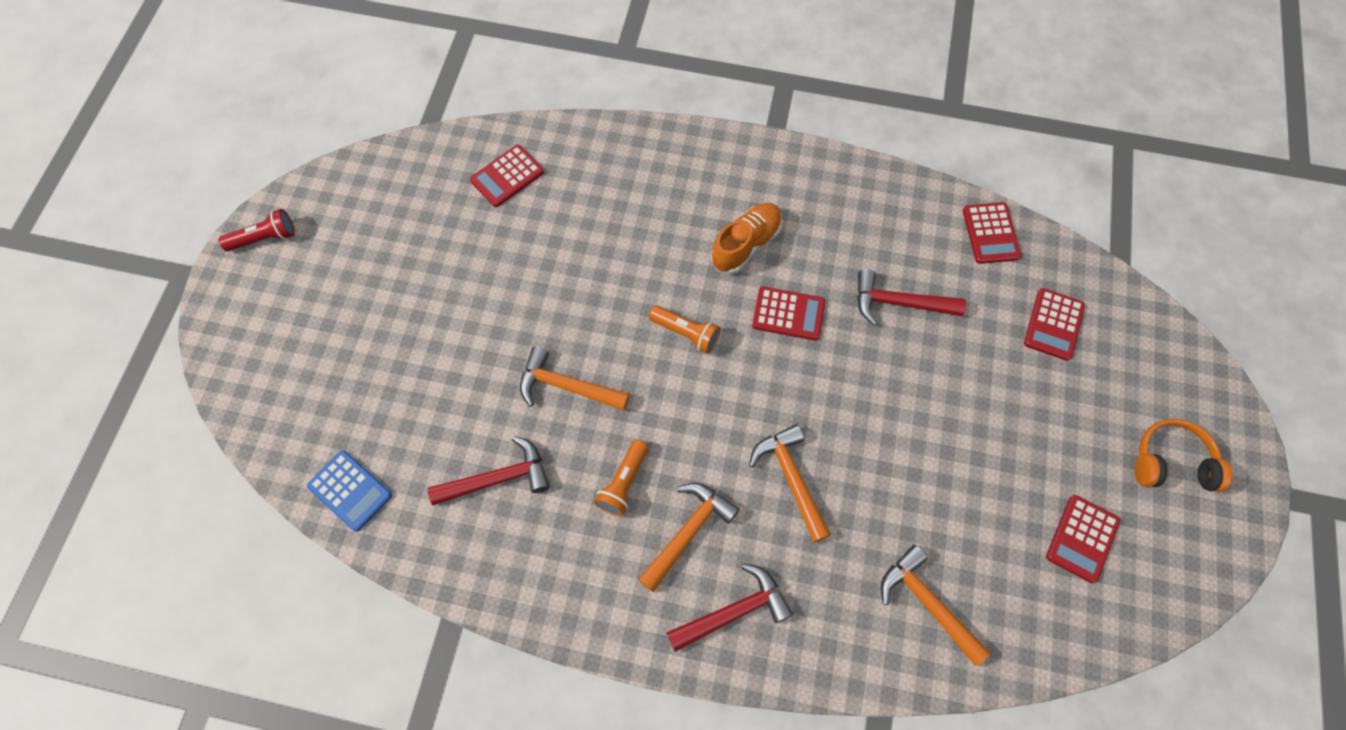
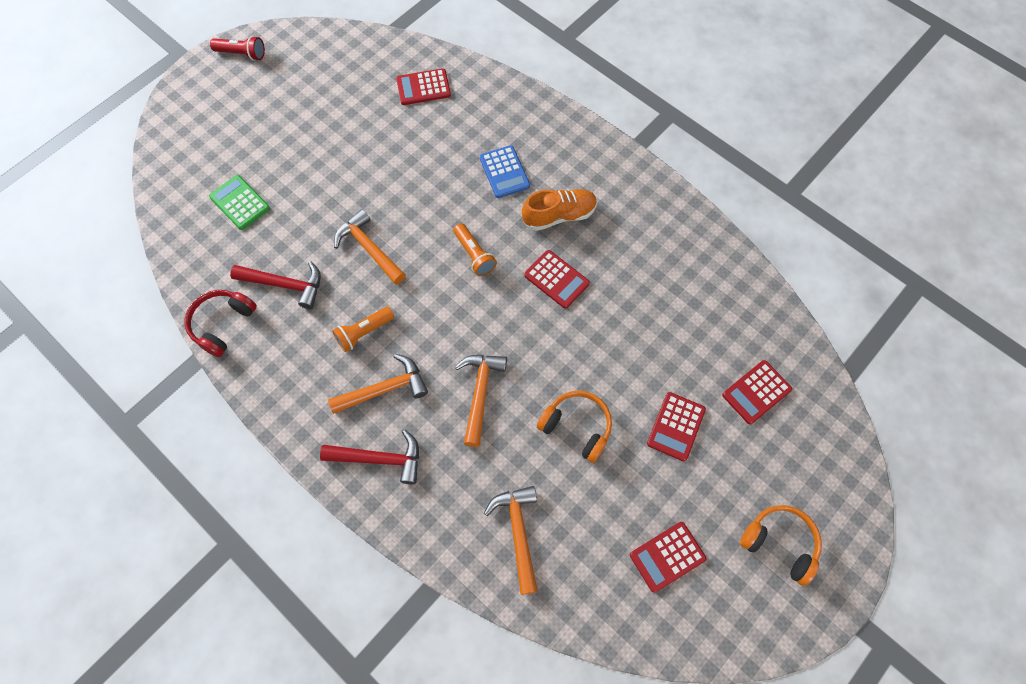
camera: 30 degrees right, 0 degrees up
blue calculator [307,450,392,532] -> blue calculator moved to [480,145,530,198]
red hammer [857,269,966,326] -> none
red calculator [963,202,1021,264] -> red calculator moved to [647,392,706,461]
none -> red headphones [185,290,257,357]
none -> green calculator [209,175,270,230]
none -> orange headphones [537,391,612,463]

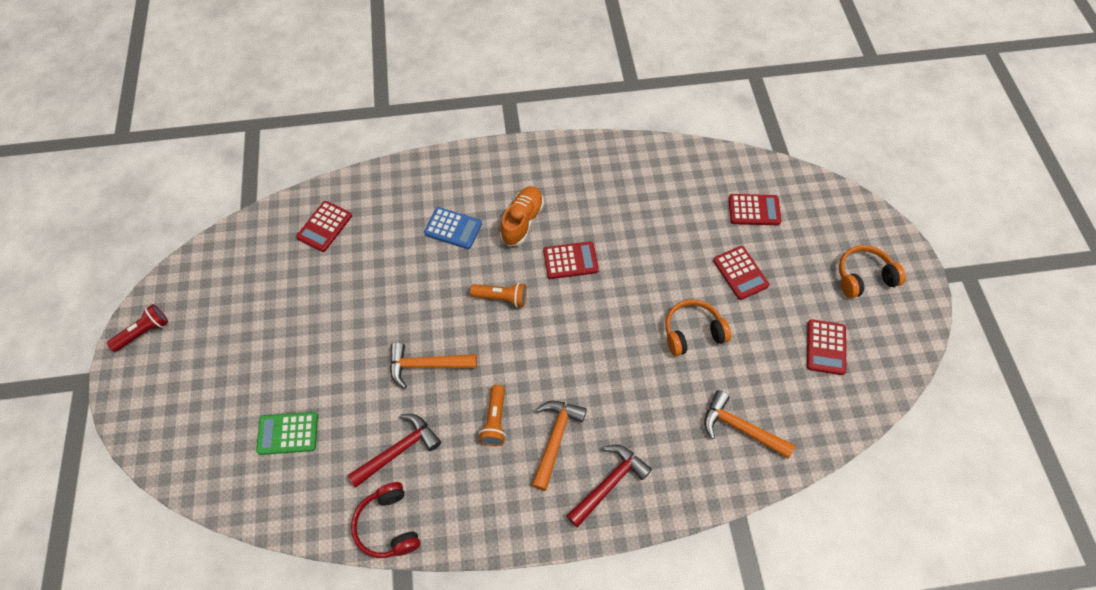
camera: 50 degrees left, 5 degrees down
orange hammer [455,355,507,447] -> none
red calculator [722,360,792,424] -> red calculator turned 90 degrees counterclockwise [728,194,781,225]

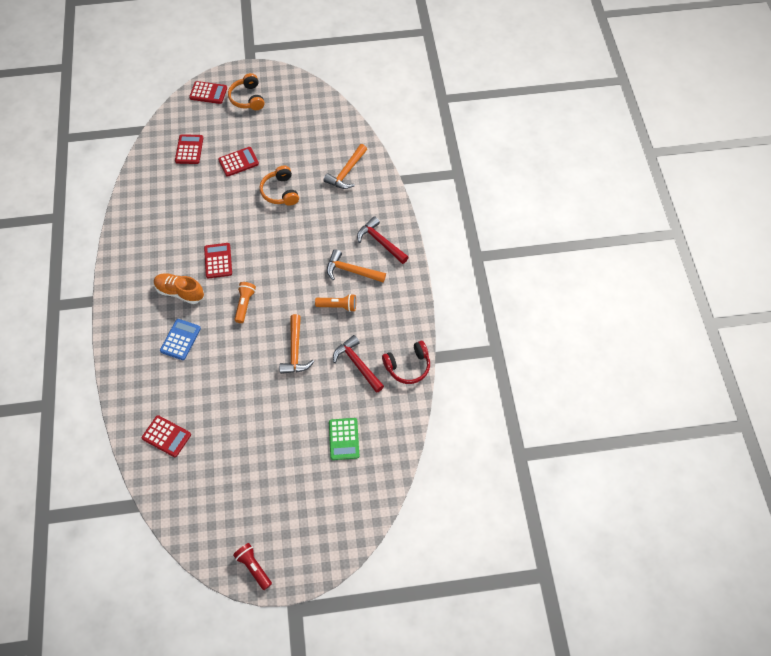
camera: 90 degrees left, 0 degrees up
red calculator [807,319,846,375] -> red calculator moved to [189,81,227,104]

